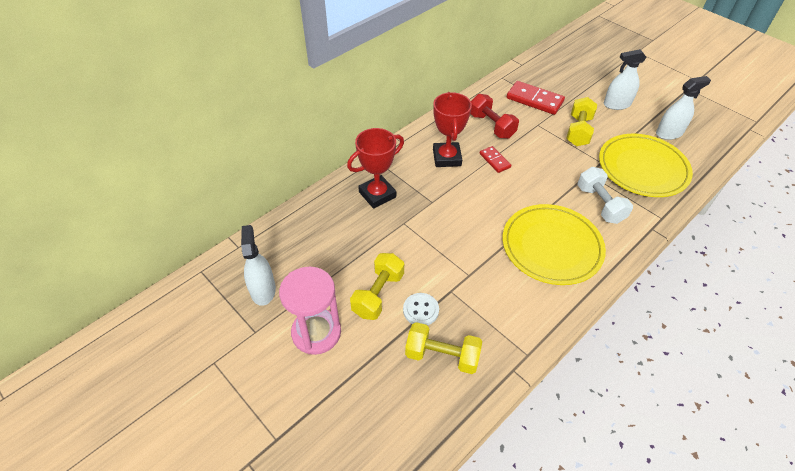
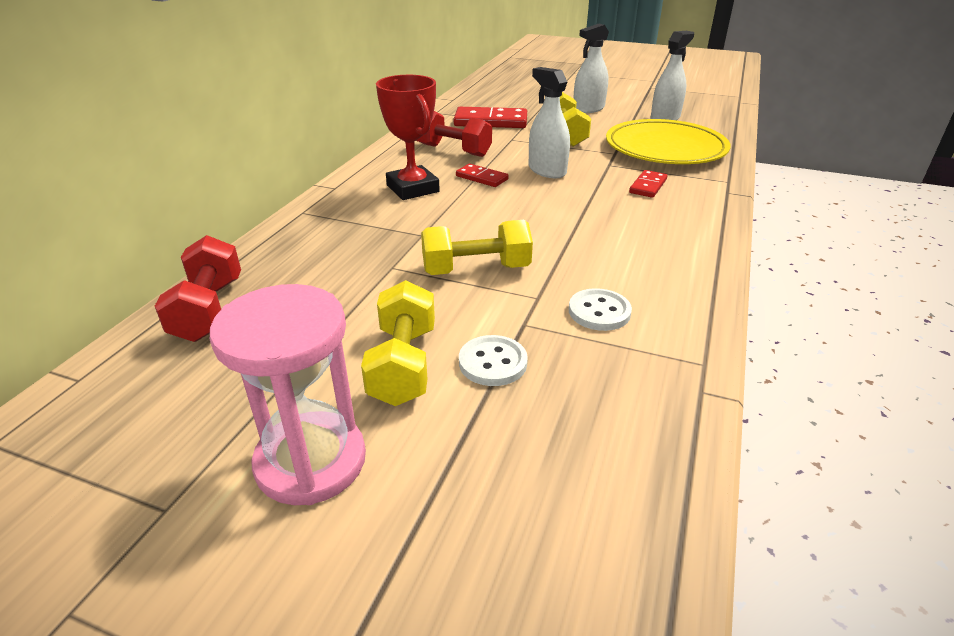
camera: 25 degrees left, 15 degrees down
white spray bottle [241,225,276,306] -> white spray bottle moved to [529,67,570,178]
red trophy [347,128,404,209] -> none
yellow dumbbell [405,322,482,374] -> yellow dumbbell moved to [421,220,533,275]
yellow plate [503,204,606,285] -> none
white dumbbell [577,167,633,224] -> red domino [629,170,667,198]
none -> red dumbbell [155,235,241,342]
none -> white button [569,288,632,331]

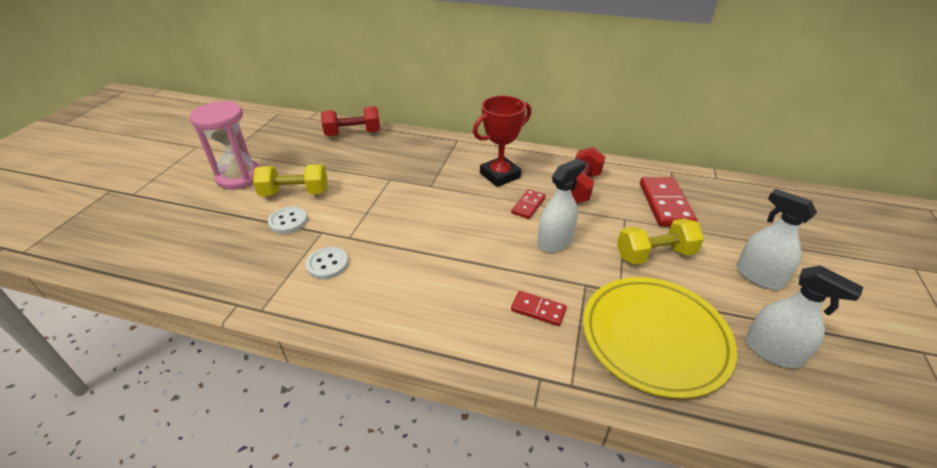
camera: 85 degrees right, 5 degrees up
yellow dumbbell [421,220,533,275] -> none

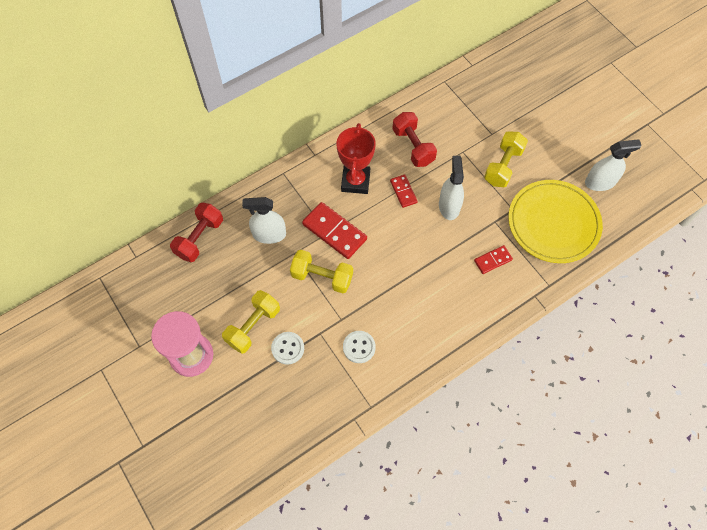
camera: 50 degrees left, 25 degrees up
red domino [640,177,697,227] -> red domino moved to [302,202,367,259]
white spray bottle [737,189,817,290] -> white spray bottle moved to [242,197,286,244]
none -> yellow dumbbell [290,250,353,293]

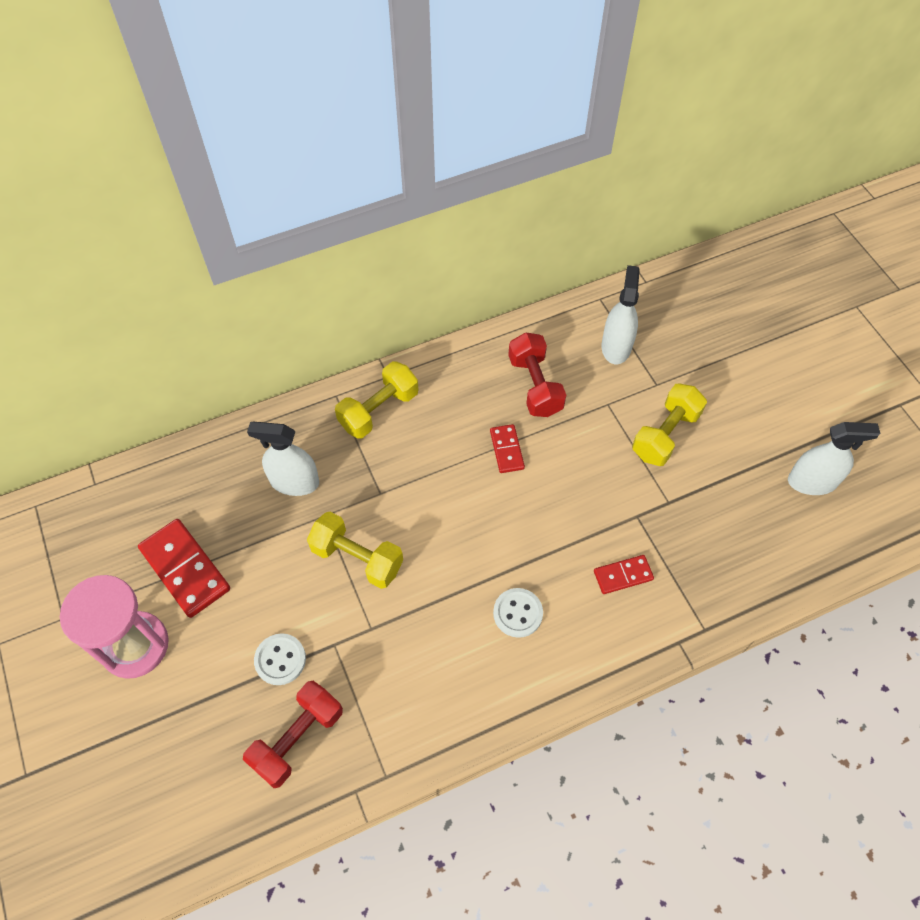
camera: 10 degrees right, 5 degrees down
red dumbbell [170,203,223,262] -> red dumbbell moved to [243,681,343,788]
yellow dumbbell [222,290,280,354] -> yellow dumbbell moved to [335,361,418,439]
red domino [302,202,367,259] -> red domino moved to [138,519,230,618]
red trophy [337,123,376,194] -> none
white button [343,331,376,363] -> white button moved to [493,588,543,638]
white spray bottle [439,156,464,220] -> white spray bottle moved to [601,265,640,364]
yellow plate [508,180,603,263] -> none

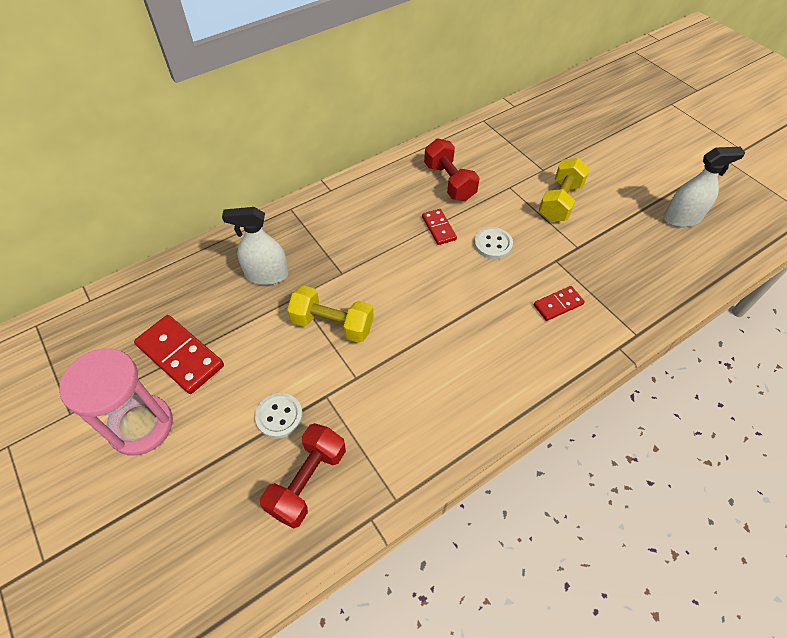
camera: 10 degrees left, 5 degrees down
yellow dumbbell [335,361,418,439] -> none
white button [493,588,543,638] -> white button moved to [474,227,513,259]
white spray bottle [601,265,640,364] -> none

